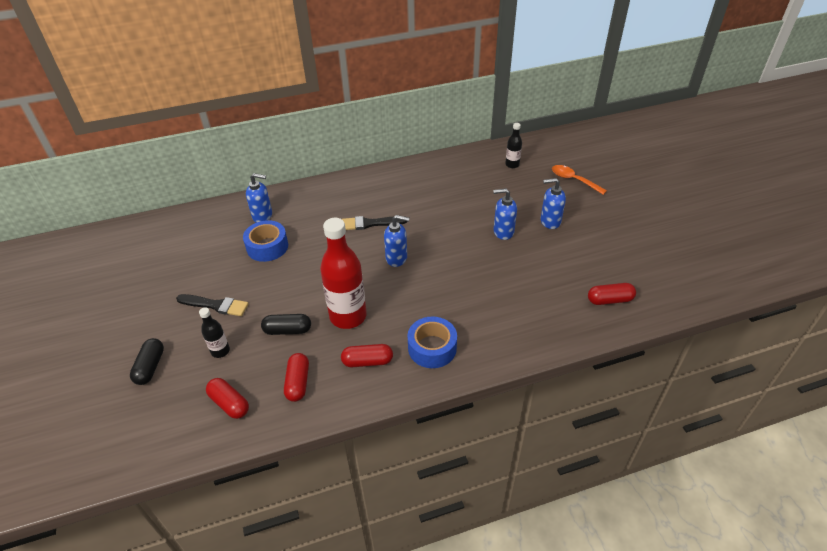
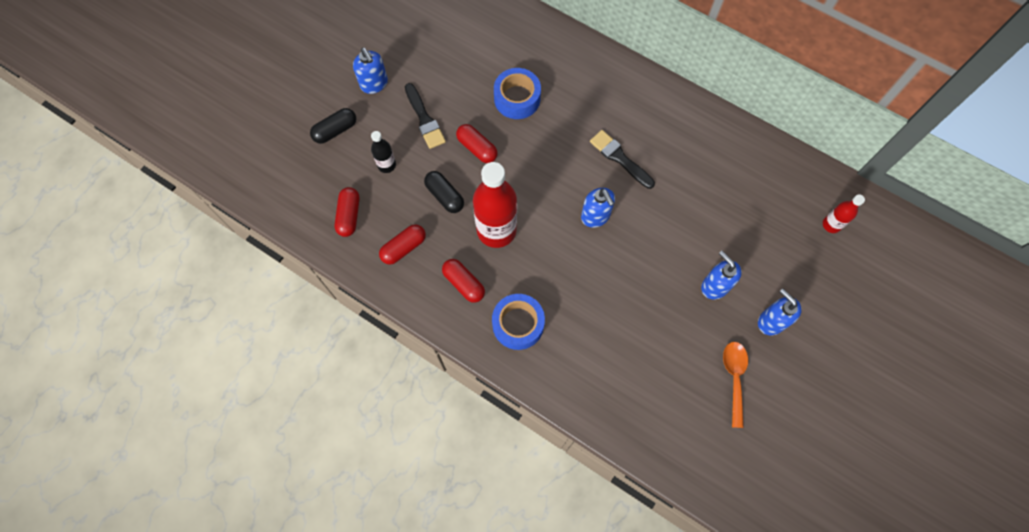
camera: 50 degrees right, 25 degrees up
blue soap dispenser [246,173,272,223] -> blue soap dispenser moved to [353,48,388,94]
black bottle [505,123,522,168] -> red bottle [823,195,865,233]
orange spoon [552,165,607,195] -> orange spoon moved to [723,342,748,428]
red capsule [588,283,636,305] -> red capsule moved to [456,124,498,163]

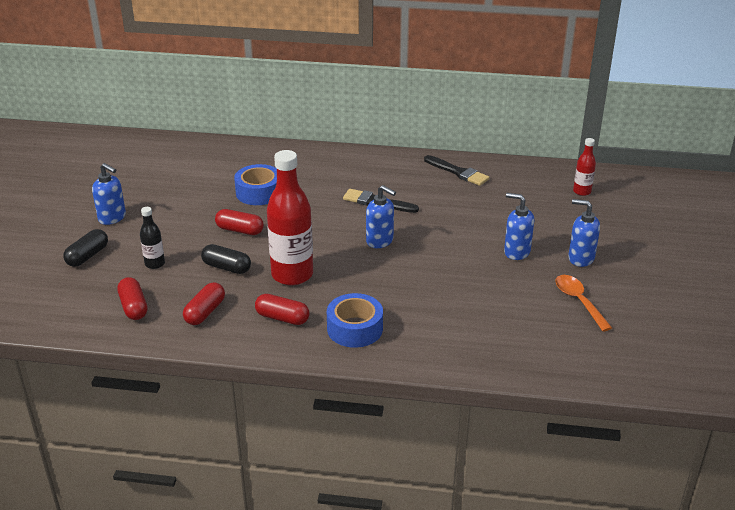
camera: 25 degrees left, 35 degrees down
black brush [405,83,446,149] -> black brush moved to [424,155,490,186]

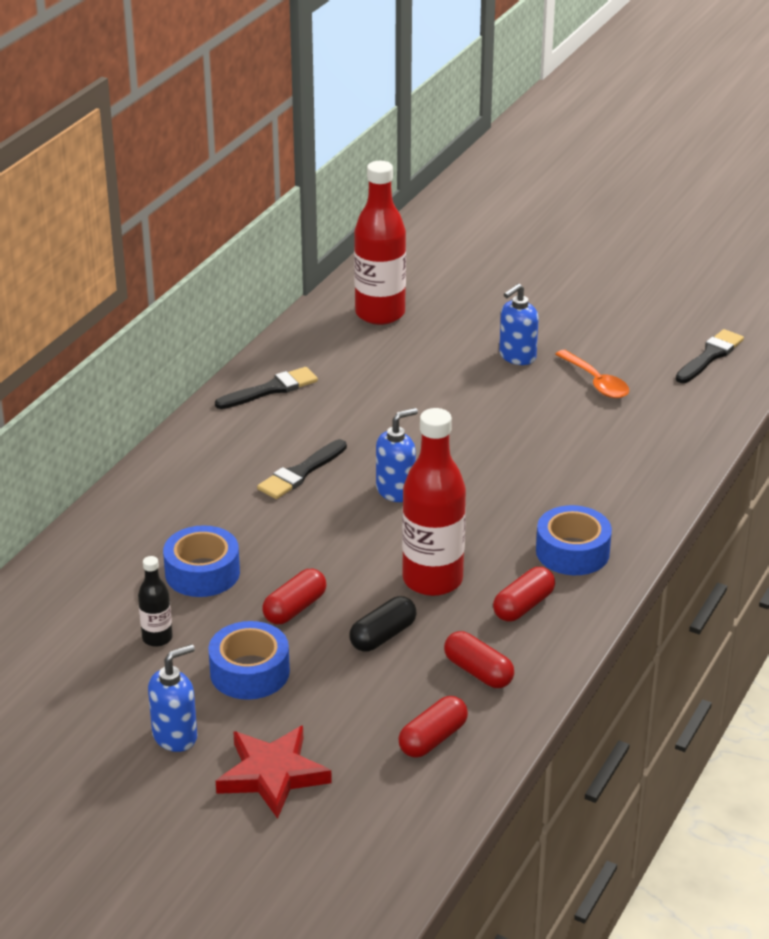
camera: 70 degrees left, 0 degrees up
black capsule [63,229,108,267] -> red star [216,725,332,819]
red capsule [117,277,148,320] -> red capsule turned 45 degrees counterclockwise [398,696,468,758]
black bottle [140,207,165,269] -> black bottle moved to [138,556,173,647]
blue soap dispenser [504,193,534,260] -> none
orange spoon [555,275,612,332] -> orange spoon turned 120 degrees counterclockwise [555,350,629,398]
red bottle [573,138,596,196] -> red bottle [354,161,406,325], size x2.07
none -> blue tape [208,621,290,700]
none -> black brush [676,329,744,383]

